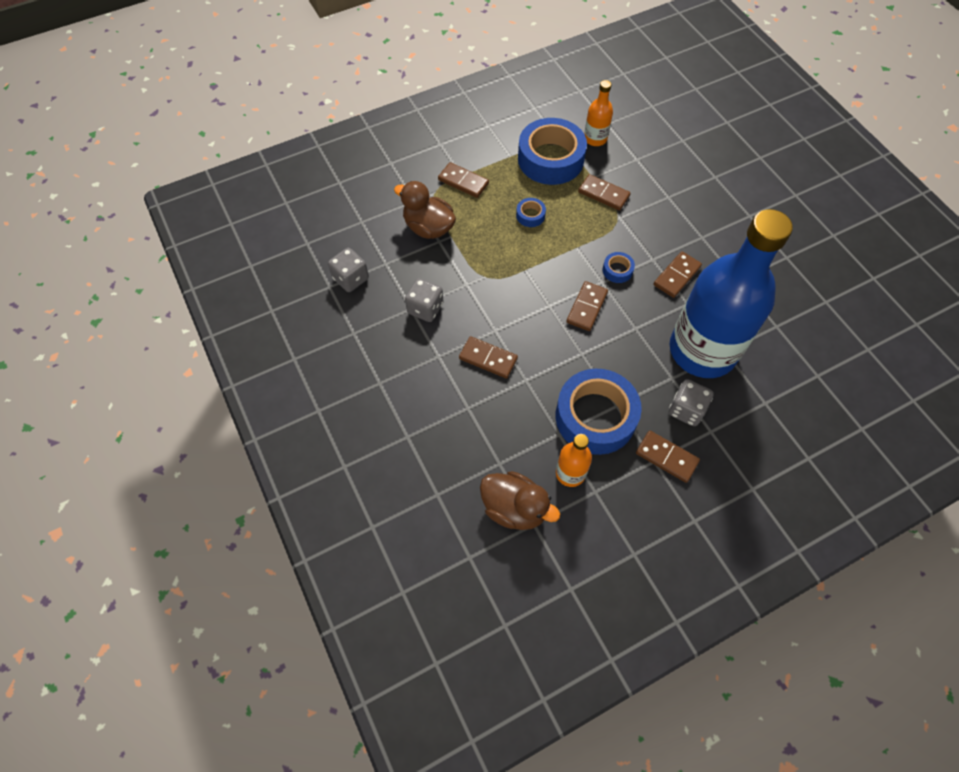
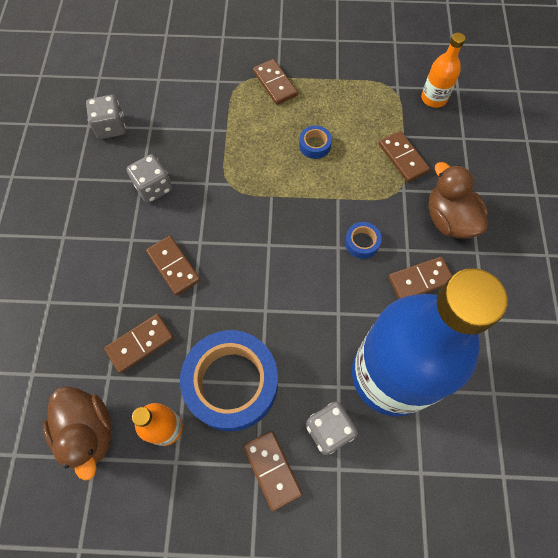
camera: 30 degrees right, 5 degrees up
brown duck [394,181,456,239] -> brown duck moved to [429,162,488,239]
blue tape [518,118,587,185] -> none
brown domino [566,281,608,331] -> brown domino moved to [104,314,174,373]

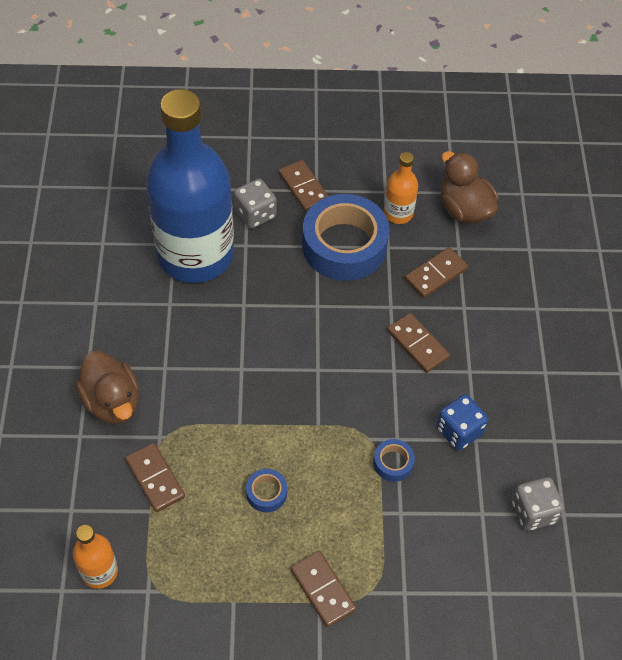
camera: 175 degrees right, 10 degrees down
grey dice [127,154,172,203] -> blue dice [436,394,488,450]
blue tape [345,222,382,259] -> blue tape moved to [373,439,415,482]
brown domino [388,257,452,299] -> none

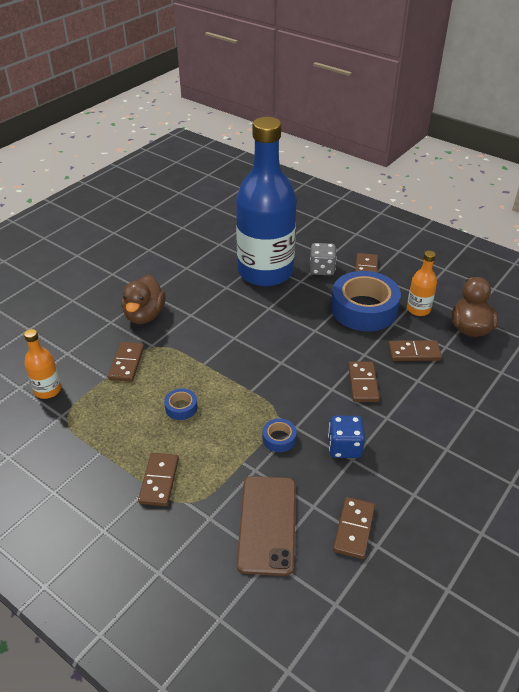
camera: 40 degrees right, 15 degrees down
grey dice [512,477,564,531] -> brown domino [333,497,375,559]
none -> brown phone [237,476,296,576]

